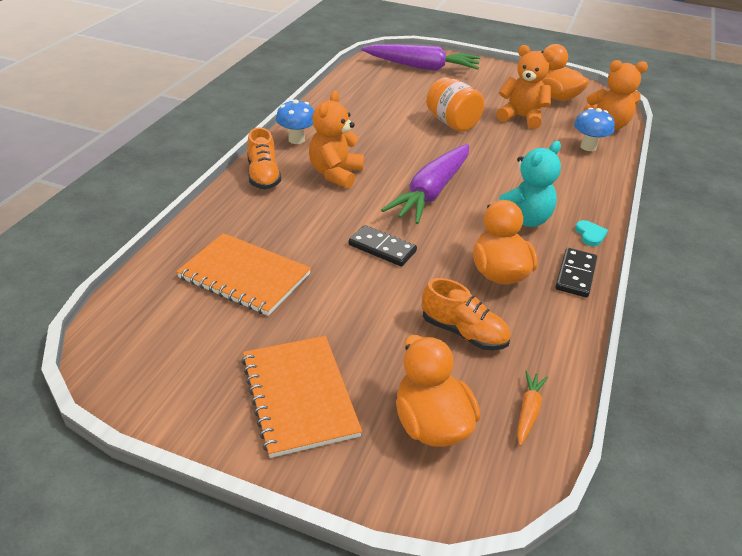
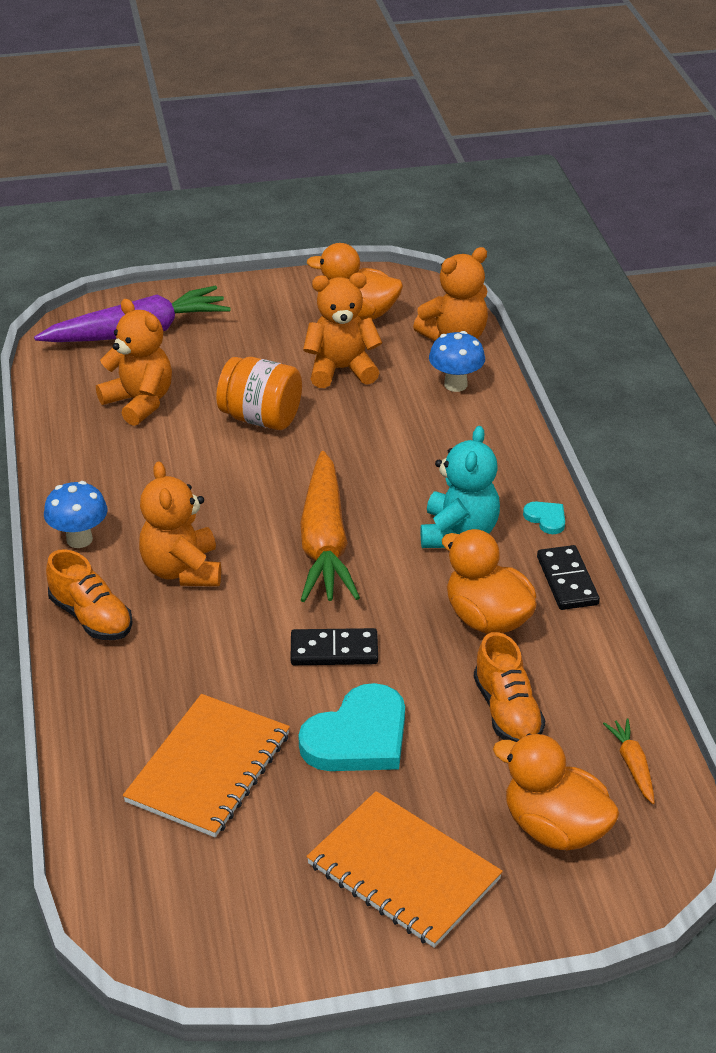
camera: 30 degrees left, 0 degrees up
orange notebook [176,233,311,316] -> orange notebook turned 60 degrees counterclockwise [123,694,290,837]
purple carrot [381,144,469,224] -> orange carrot [300,451,360,602]
orange shoe [422,278,511,350] -> orange shoe turned 75 degrees clockwise [474,632,545,742]
none -> orange teddy bear [96,299,172,426]
none -> turquoise heart [298,683,405,771]

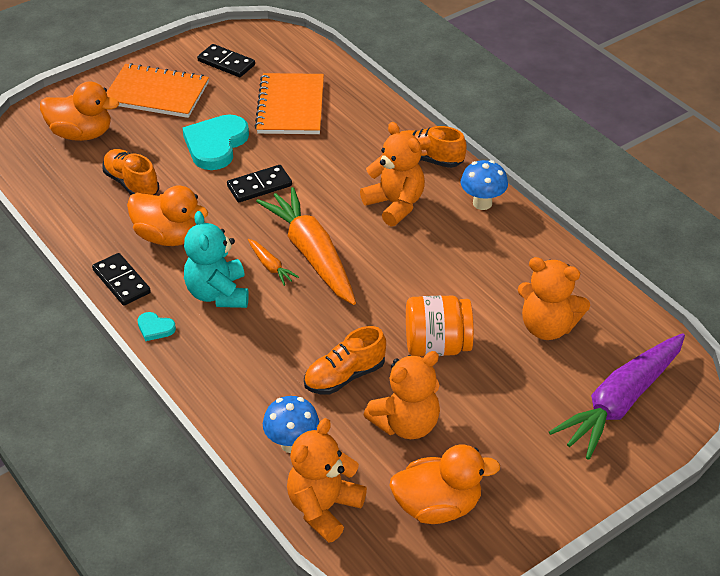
camera: 155 degrees right, 5 degrees up
orange carrot [603,718,655,804] -> orange carrot moved to [248,239,299,286]
none -> black domino [197,44,255,77]
none -> orange shoe [304,326,386,395]

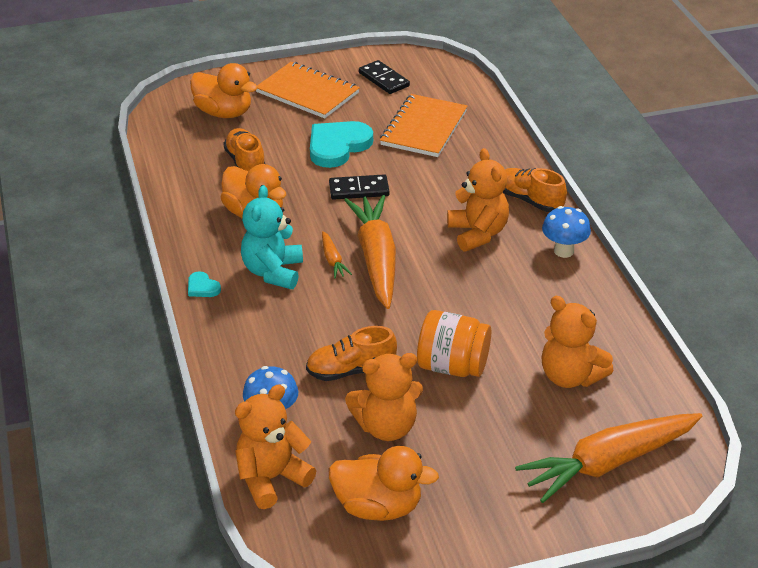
camera: 20 degrees right, 5 degrees down
black domino [92,253,151,306] -> none
purple carrot [549,333,685,460] -> orange carrot [515,413,703,503]

